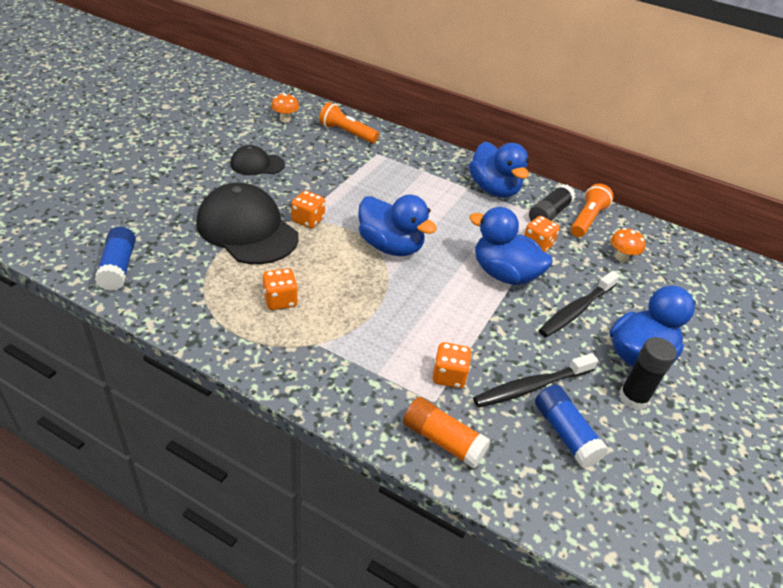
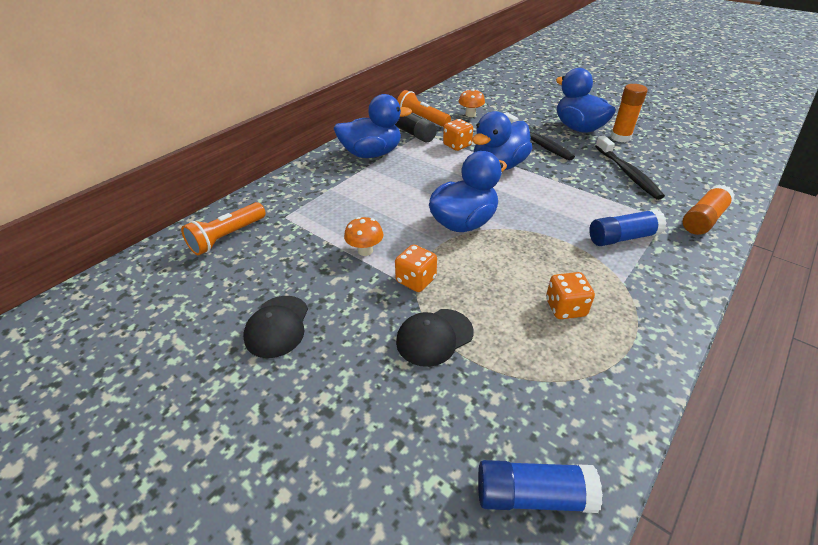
camera: 75 degrees left, 0 degrees up
black cap [196,183,299,264] -> black cap [396,309,473,367], size x0.53
orange mushroom [271,93,299,122] -> orange mushroom moved to [344,217,384,256]
orange dice [432,342,472,388] -> none
blue glue stick [535,385,609,468] -> blue glue stick moved to [589,209,667,246]
black glue stick [619,337,677,410] -> orange glue stick [610,84,648,142]

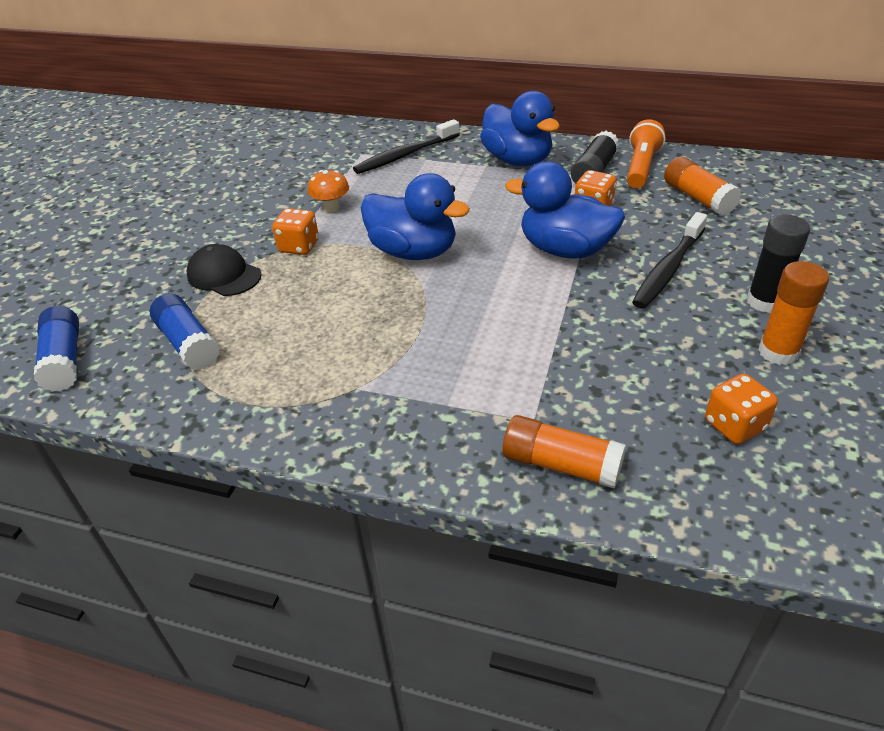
camera: 70 degrees right, 0 degrees up
orange flashlight [181,202,266,255] -> none
black cap [243,296,308,358] -> none
orange mushroom [458,89,485,117] -> orange glue stick [664,157,741,215]
orange dice [546,272,595,319] -> orange dice moved to [705,374,778,444]
blue duck [556,68,615,133] -> black glue stick [747,215,810,313]
blue glue stick [589,209,667,246] -> blue glue stick moved to [150,294,220,370]
black toothbrush [595,136,665,200] -> black toothbrush moved to [353,119,460,174]

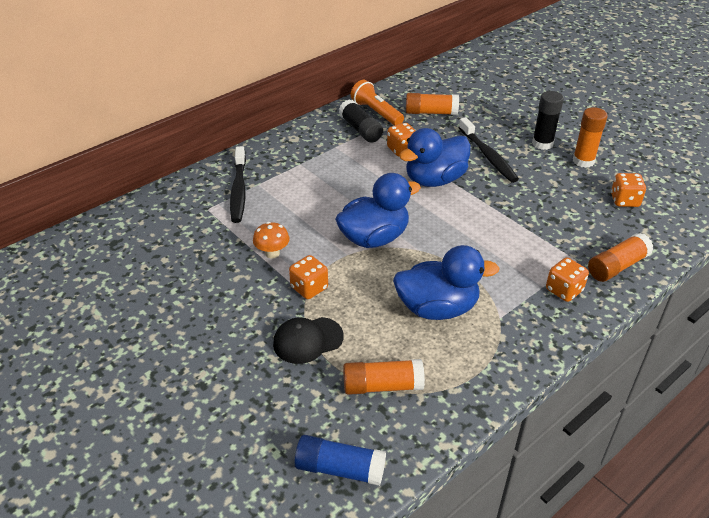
camera: 60 degrees left, 0 degrees up
blue glue stick [150,294,220,370] -> orange glue stick [343,359,425,395]
blue duck [480,91,560,166] -> blue duck moved to [393,245,500,320]
none -> orange dice [546,257,589,302]

